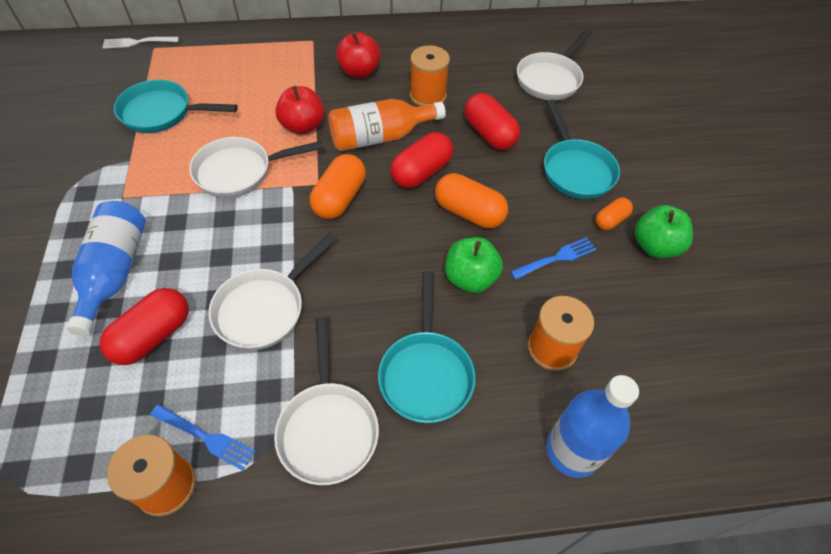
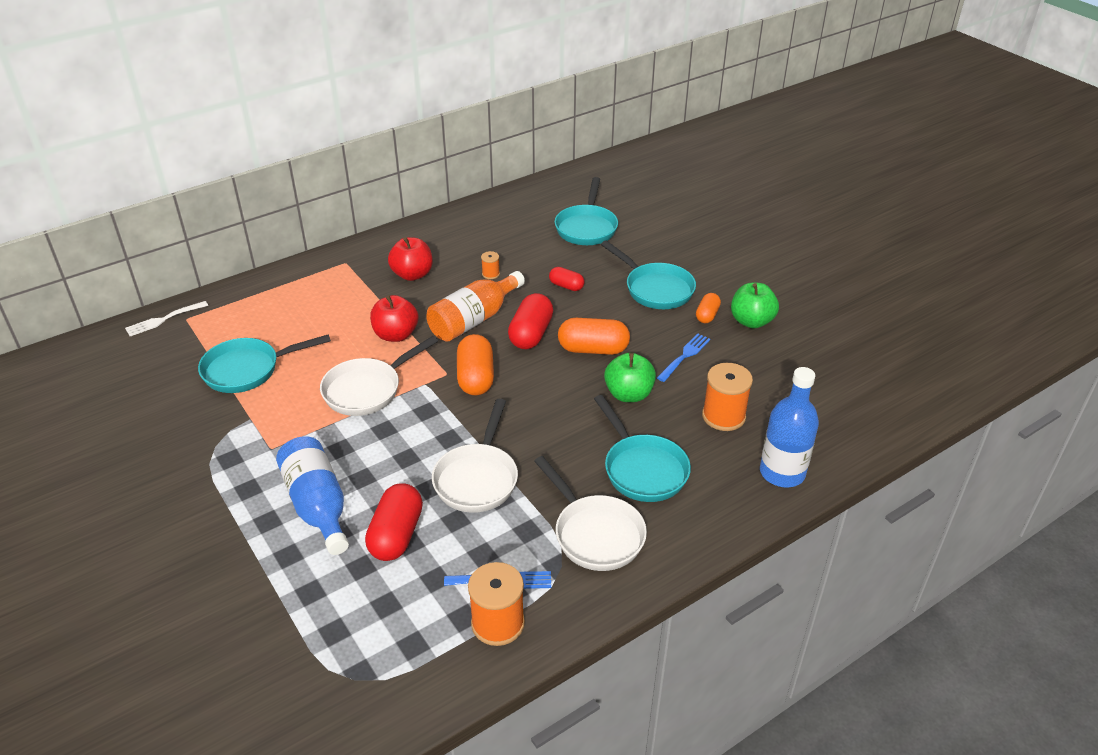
camera: 25 degrees left, 15 degrees down
orange spool [410,45,450,107] -> orange spool [481,251,500,279], size x0.49
red capsule [464,93,520,150] -> red capsule [549,267,584,291], size x0.57
white pan [517,29,592,100] -> turquoise pan [555,177,618,245]

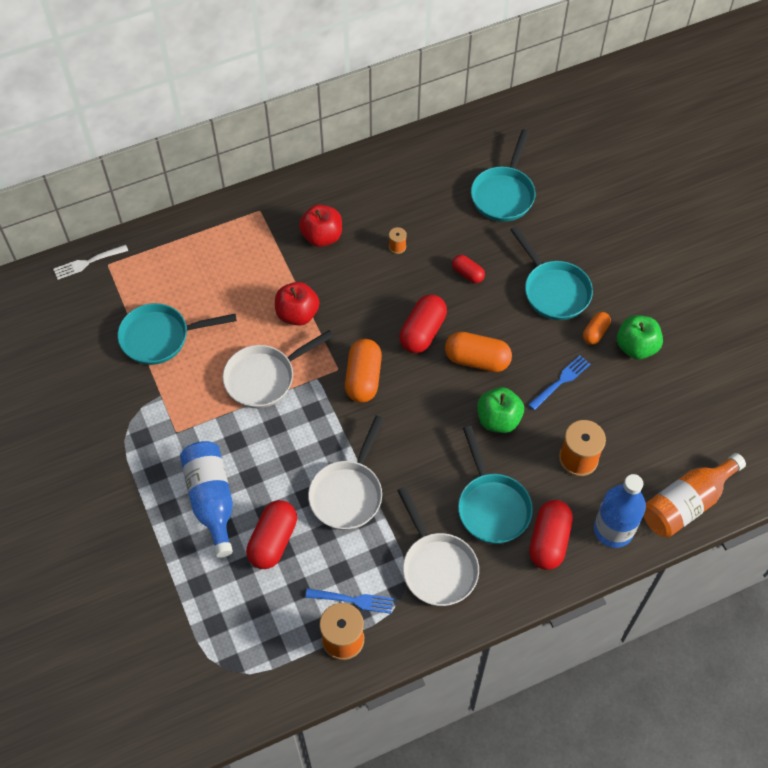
camera: 10 degrees right, 20 degrees up
orange bottle [426,271,525,342] -> orange bottle moved to [643,453,746,538]
none -> red capsule [529,500,573,570]

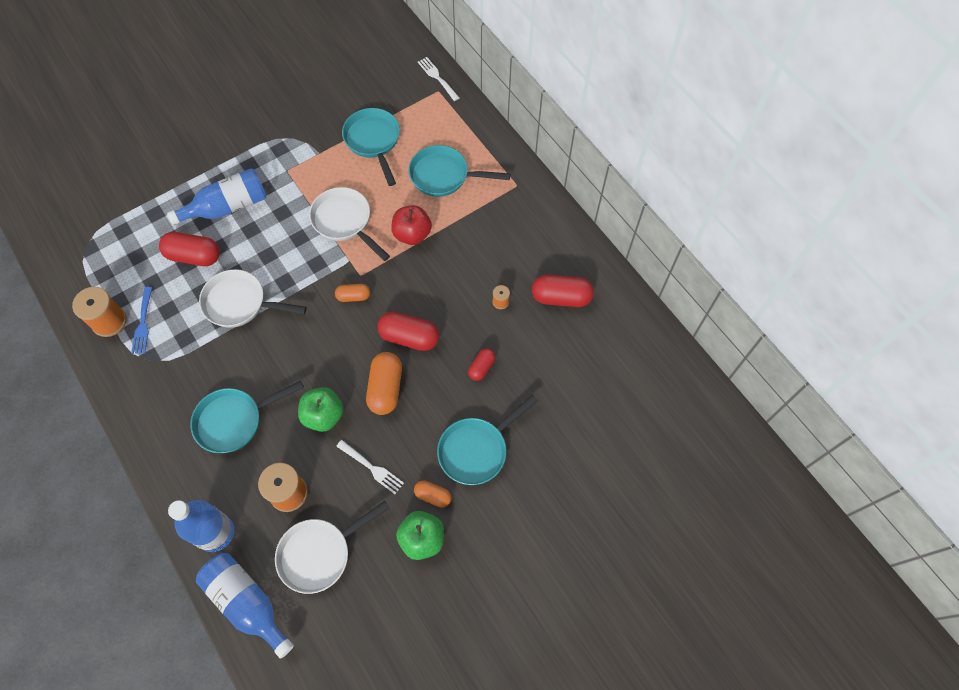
camera: 80 degrees right, 5 degrees up
red apple [299,205,342,247] -> none
orange capsule [345,339,382,403] -> orange capsule [335,284,370,302], size x0.57
white pan [397,486,479,606] -> white pan moved to [275,501,389,594]
turquoise pan [471,130,536,222] -> turquoise pan moved to [408,145,510,197]
blue fork [528,355,590,410] -> white fork [336,440,404,494]
red capsule [529,500,573,570] -> red capsule moved to [532,275,594,307]
orange bottle [643,453,746,538] -> blue bottle [196,553,294,659]

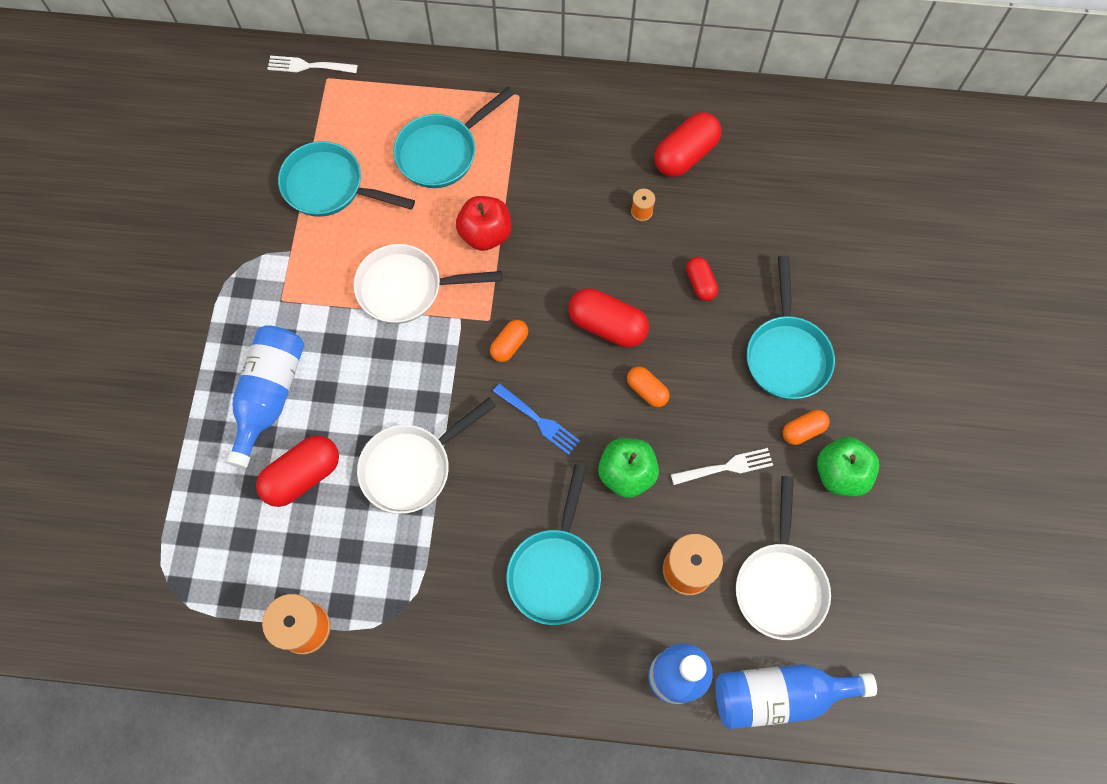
camera: 50 degrees left, 5 degrees up
blue fork [131,287,152,354] -> blue fork moved to [493,383,580,455]
orange capsule [366,352,402,415] -> orange capsule [627,367,669,407], size x0.57
red capsule [377,312,439,351] -> red capsule turned 60 degrees clockwise [568,288,649,348]

